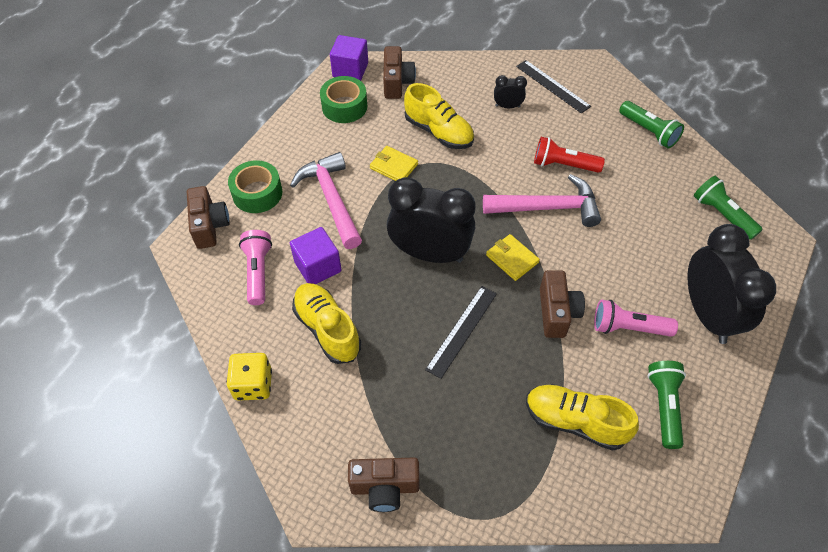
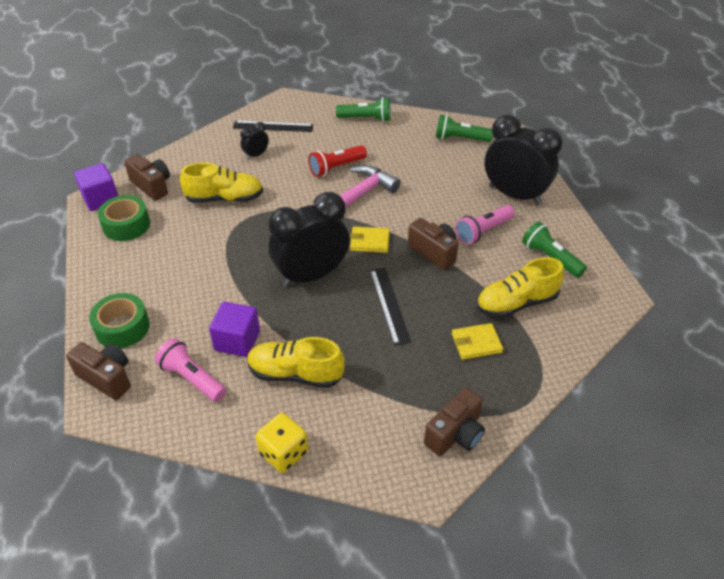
camera: 45 degrees left, 10 degrees down
pink hammer [290,152,362,249] -> none
yellow wallet [370,146,418,181] -> yellow wallet moved to [452,323,503,360]

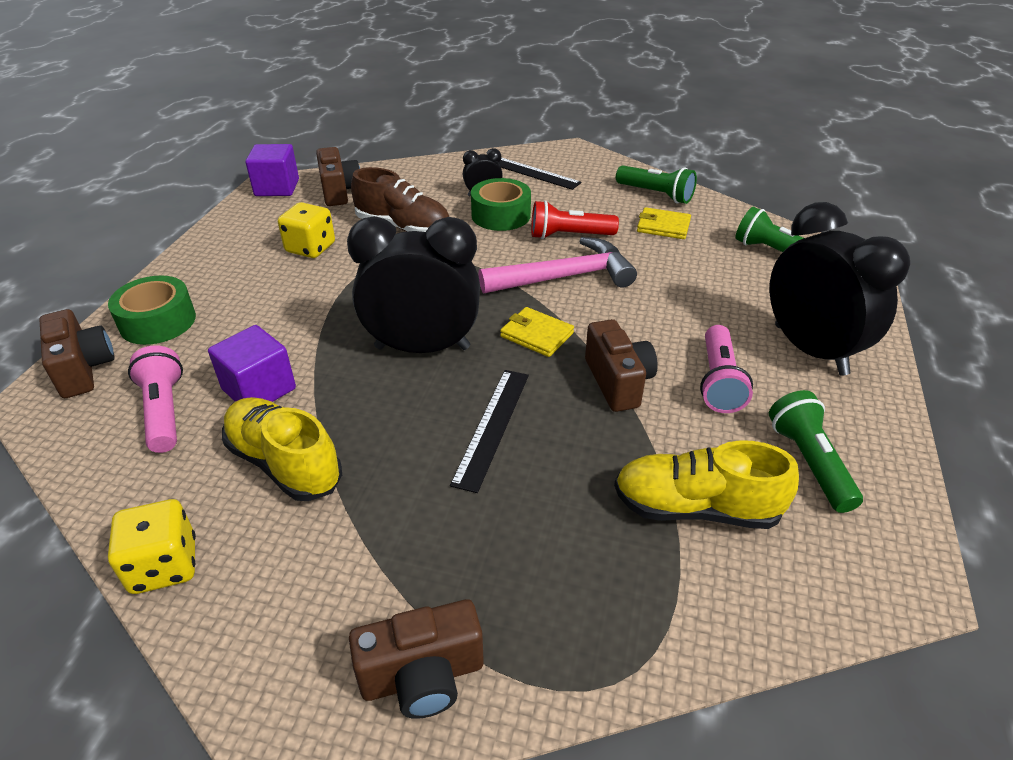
camera: 30 degrees right, 5 degrees down
green tape [98,195,150,241] -> green tape moved to [471,178,531,231]
yellow shoe [180,163,263,203] -> brown shoe [351,167,449,232]
yellow wallet [452,323,503,360] -> yellow wallet moved to [637,207,691,239]
pink flashlight [455,205,515,244] -> pink flashlight turned 75 degrees counterclockwise [700,325,753,413]
none -> yellow dice [278,202,335,258]

